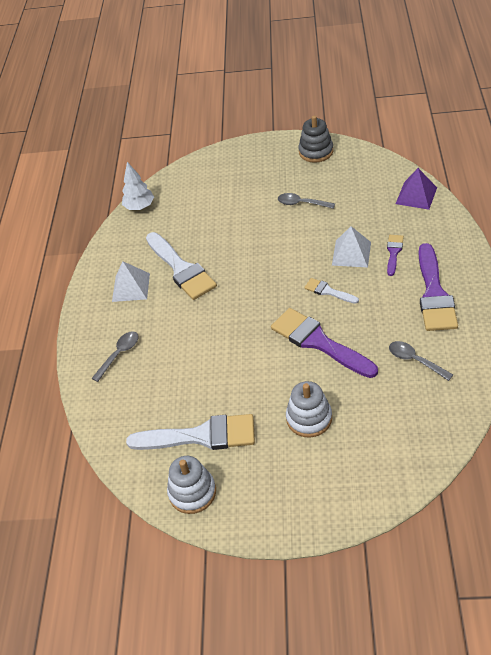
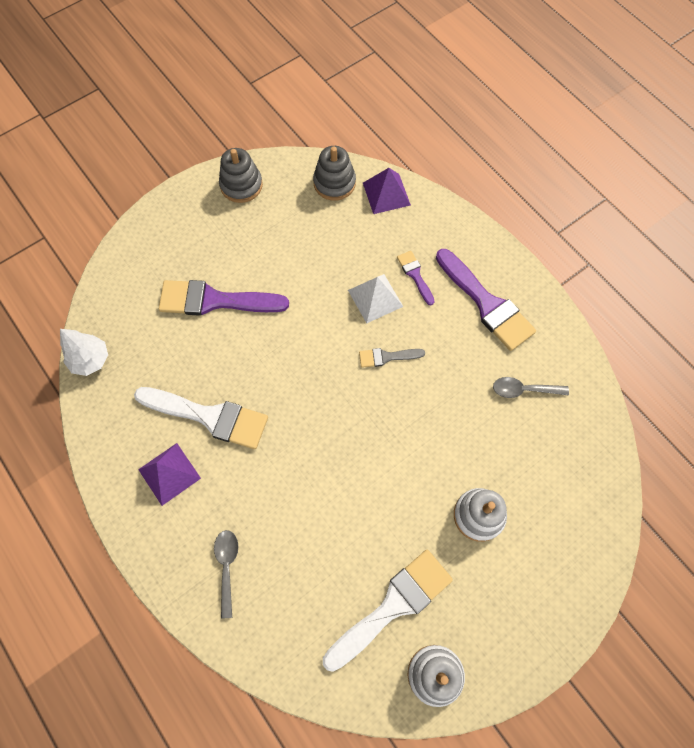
camera: 45 degrees left, 20 degrees up
white pyramid [112,261,150,302] -> purple pyramid [138,443,201,506]
purple brush [271,308,378,378] -> purple brush moved to [159,280,289,316]
grey spoon [278,193,335,209] -> none
white brush [304,278,359,304] -> grey brush [359,348,425,368]
none -> grey stacking toy [313,146,356,201]

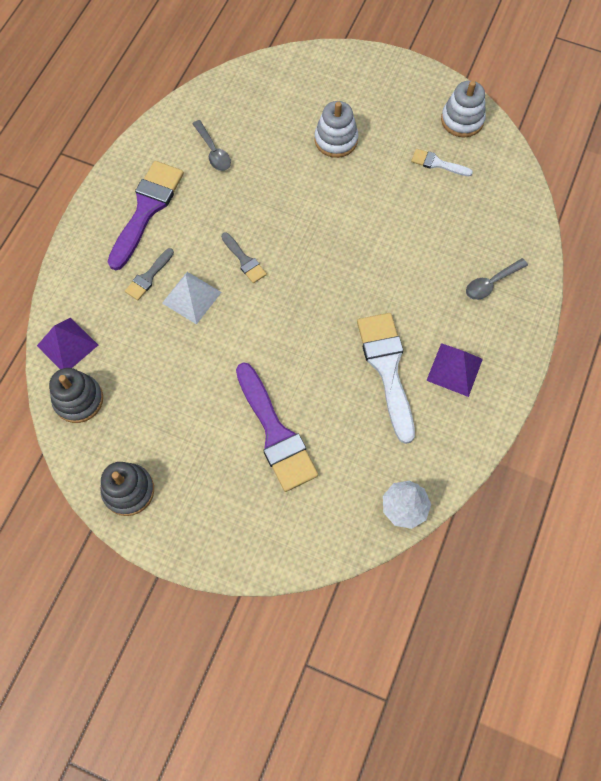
camera: 120 degrees left, 0 degrees up
white brush [323,550,453,672] -> white brush [411,149,473,176], size x0.50
purple brush [397,251,435,305] -> grey brush [125,248,174,300]

